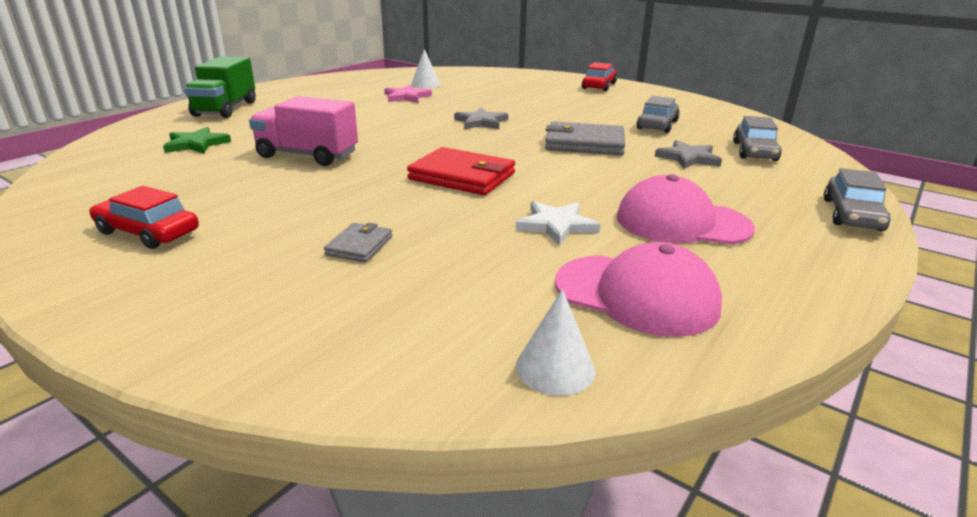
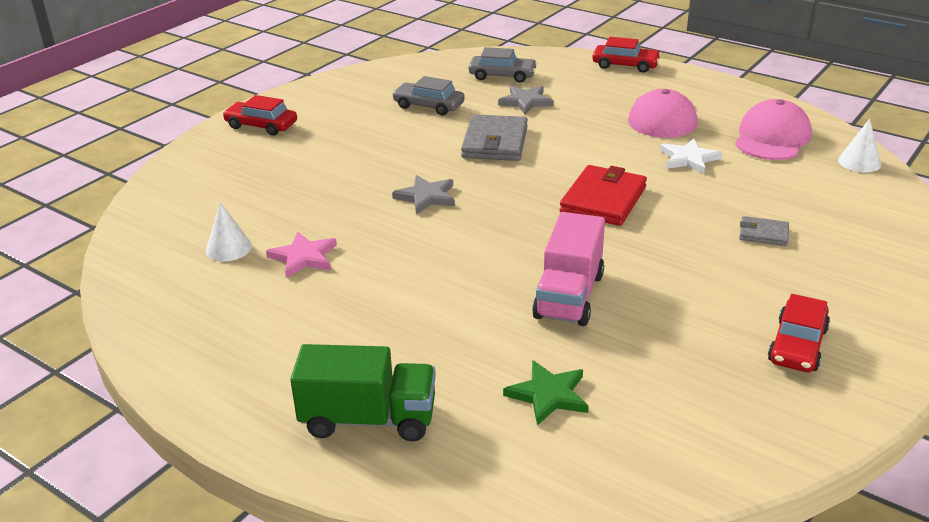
camera: 90 degrees left, 5 degrees up
grey car [824,168,891,231] -> red car [592,37,661,73]

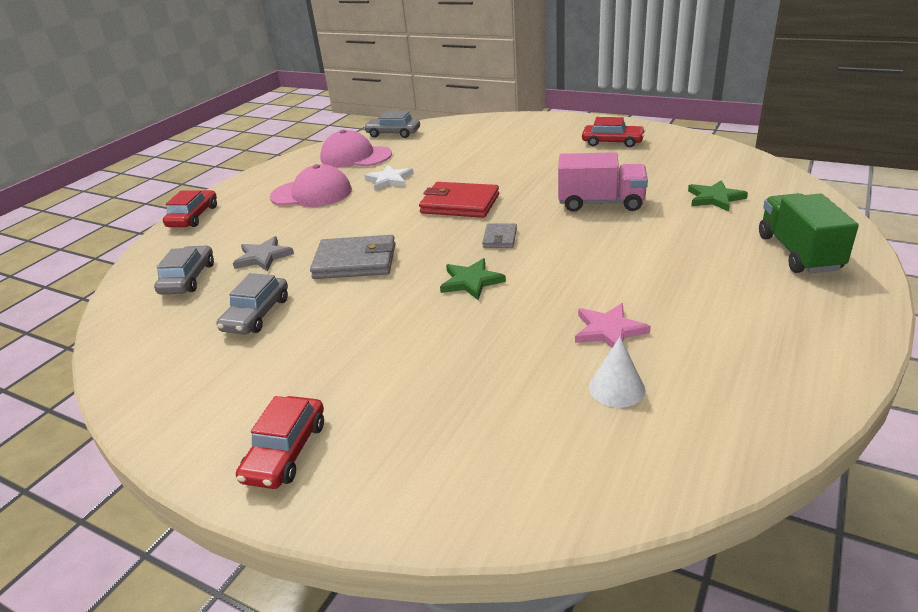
camera: 95 degrees left, 0 degrees up
grey star [392,175,455,215] -> green star [440,258,506,300]
grey wallet [739,216,789,246] -> grey wallet moved to [482,224,517,248]
white cone [838,119,881,172] -> grey car [364,111,420,138]

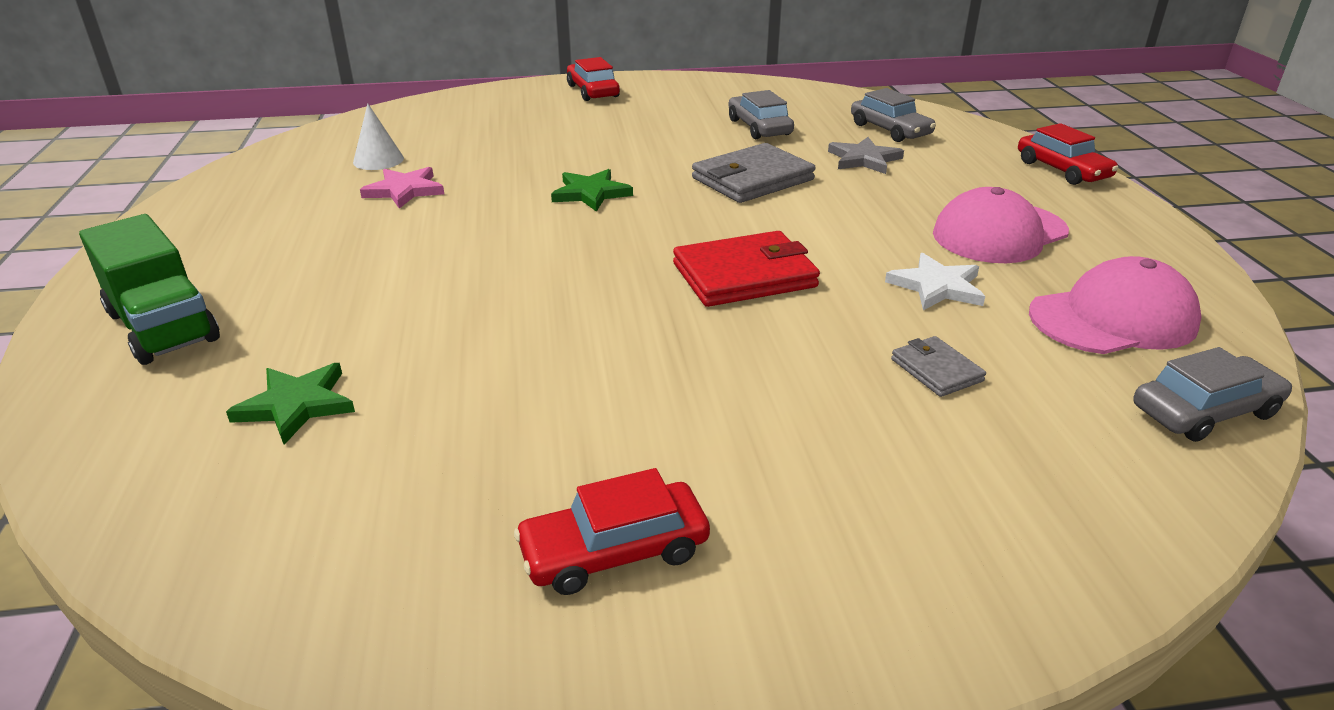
camera: 140 degrees right, 0 degrees up
grey wallet [482,224,517,248] -> grey wallet moved to [891,336,986,397]
pink truck [558,152,648,212] -> none

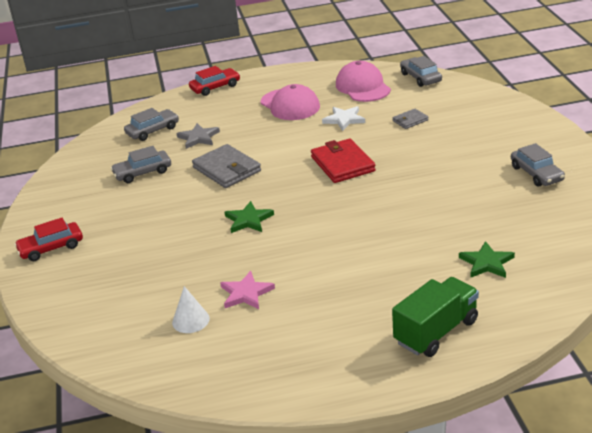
camera: 90 degrees left, 0 degrees up
red car [514,468,710,595] -> grey car [511,143,565,187]

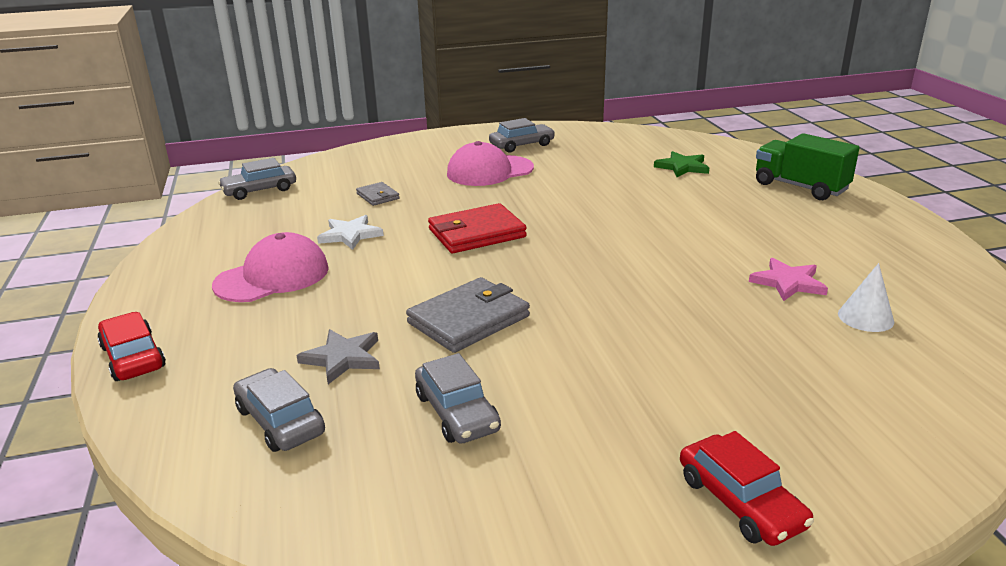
camera: 95 degrees left, 5 degrees down
green star [225,201,274,233] -> none
pink cap [336,61,391,102] -> pink cap moved to [447,141,534,186]

